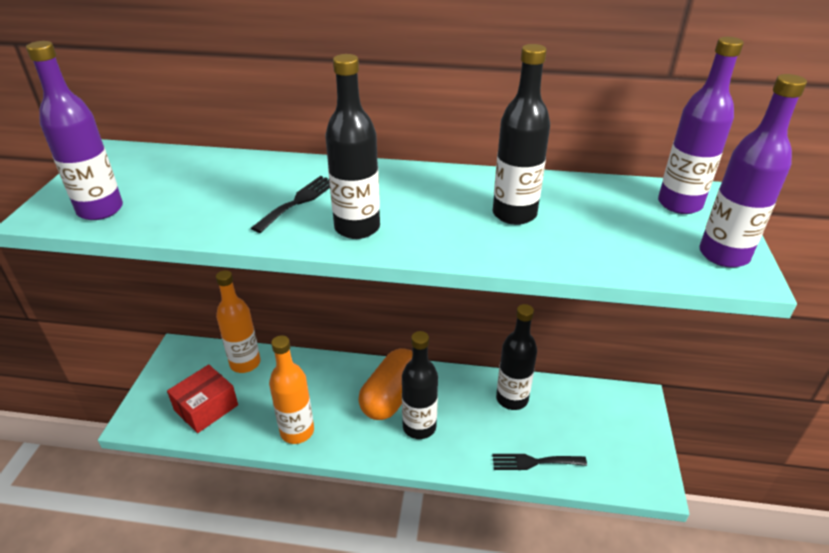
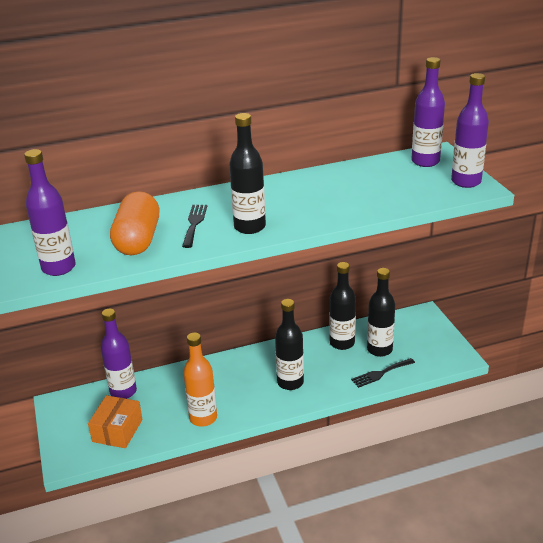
camera: 25 degrees left, 5 degrees down
red box [167,364,238,433] -> orange box [88,395,143,448]
orange bottle [216,270,260,373] -> purple bottle [101,309,137,399]
orange capsule [358,348,413,420] -> orange capsule moved to [110,191,159,255]
black bottle [493,44,550,225] -> black bottle moved to [367,268,395,357]

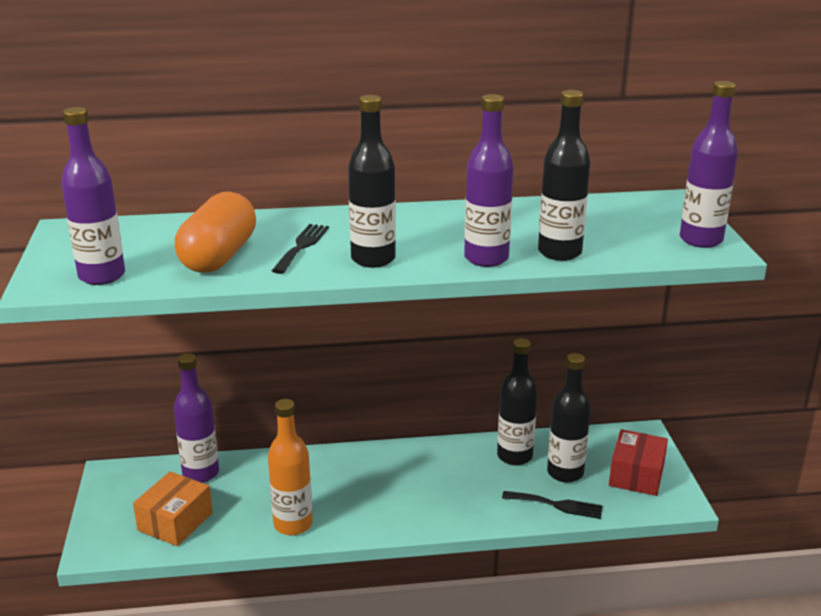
camera: 10 degrees right, 5 degrees down
black bottle [275,299,304,390] -> black bottle moved to [538,90,590,261]
black fork [351,358,415,388] -> black fork turned 150 degrees counterclockwise [502,491,603,519]
purple bottle [412,57,445,167] -> purple bottle moved to [464,94,514,267]
none -> red box [609,429,668,496]

